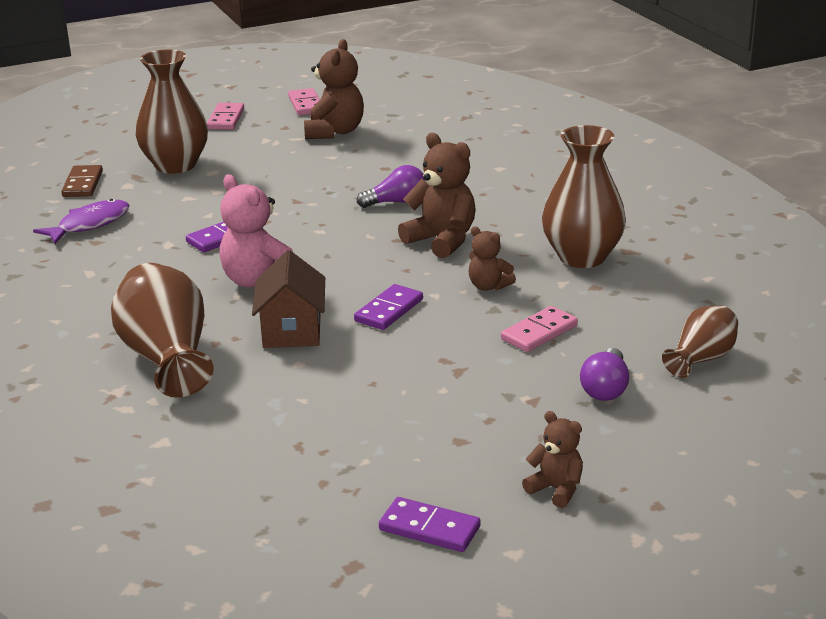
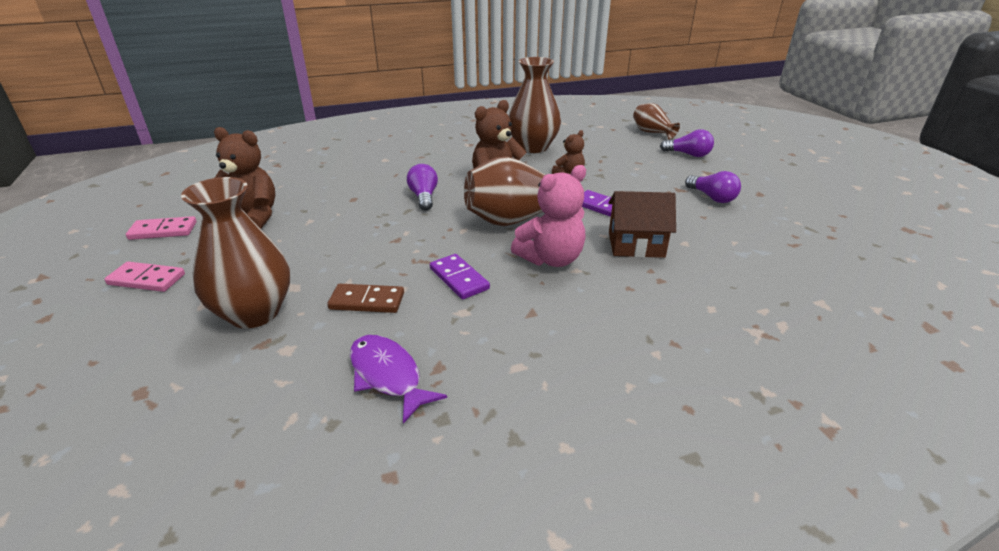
camera: 85 degrees left, 5 degrees up
brown domino [61,165,103,197] -> brown domino moved to [327,284,404,313]
brown vase [111,263,214,397] -> brown vase moved to [464,156,571,226]
purple domino [379,497,481,552] -> none
pink domino [501,306,578,352] -> none
brown teddy bear [522,411,583,508] -> none
none -> purple light bulb [685,171,741,203]

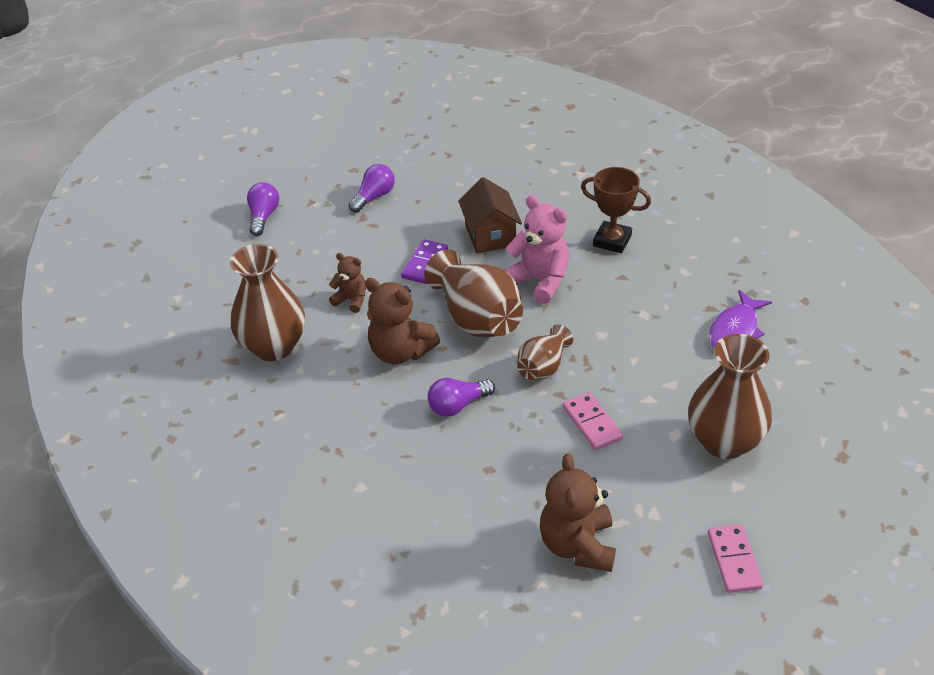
camera: 105 degrees left, 10 degrees up
pink domino [126,216,197,240] -> pink domino moved to [563,392,623,450]
brown domino [327,284,404,313] -> none
purple domino [430,254,490,299] -> none
brown vase [633,103,680,140] -> brown vase moved to [517,324,573,380]
none -> brown trophy [581,167,651,253]

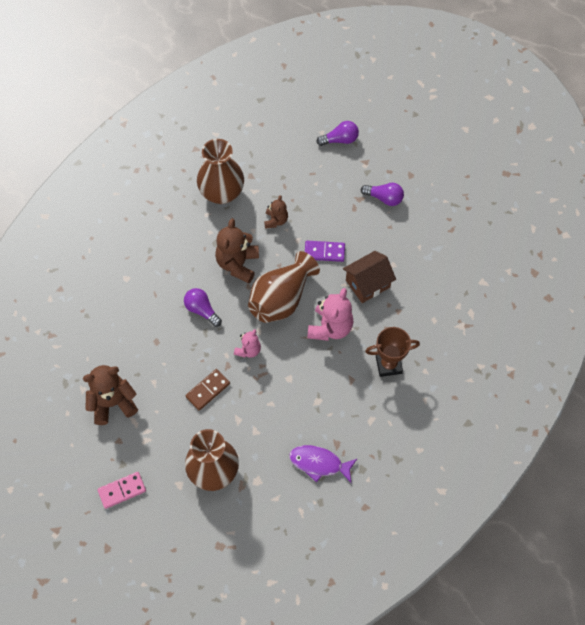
camera: 70 degrees right, 20 degrees up
brown vase [517,324,573,380] -> pink teddy bear [234,329,261,358]
pink domino [563,392,623,450] -> brown domino [186,369,230,411]
brown trophy [581,167,651,253] -> brown trophy turned 75 degrees clockwise [365,327,420,377]

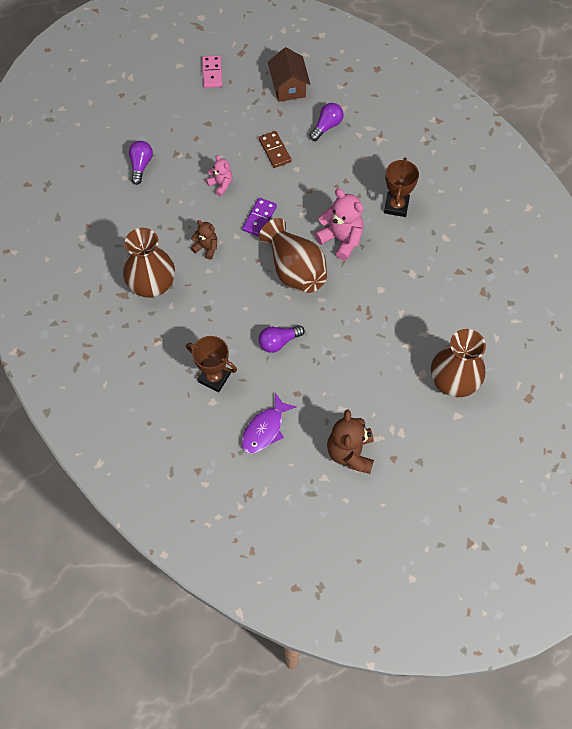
camera: 70 degrees left, 0 degrees up
pink domino [97,472,146,509] -> pink domino moved to [202,55,223,88]
brown domino [186,369,230,411] -> brown domino moved to [259,131,292,168]
brown teddy bear [215,219,259,283] -> none
pink teddy bear [234,329,261,358] -> pink teddy bear moved to [206,155,233,196]
purple fish [289,445,357,483] -> purple fish moved to [241,393,297,454]
brown house [343,251,396,303] -> brown house moved to [268,47,310,102]
purple light bulb [361,183,404,206] -> purple light bulb moved to [310,103,344,141]
none -> brown trophy [186,336,237,393]

